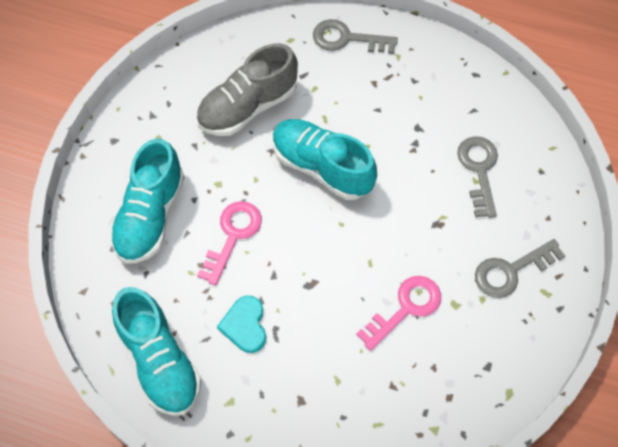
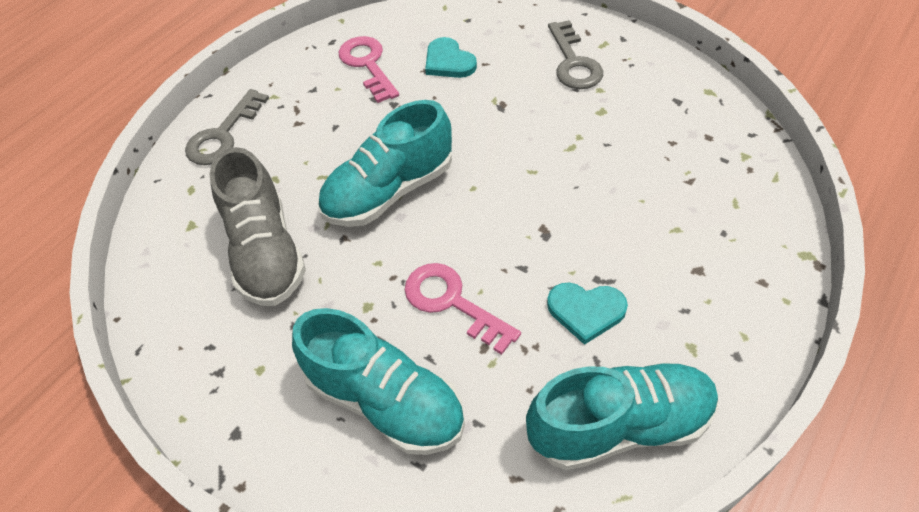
camera: 70 degrees left, 10 degrees down
pink key [356,276,441,351] -> pink key moved to [338,36,399,103]
grey key [457,136,498,218] -> turquoise heart [425,37,477,78]

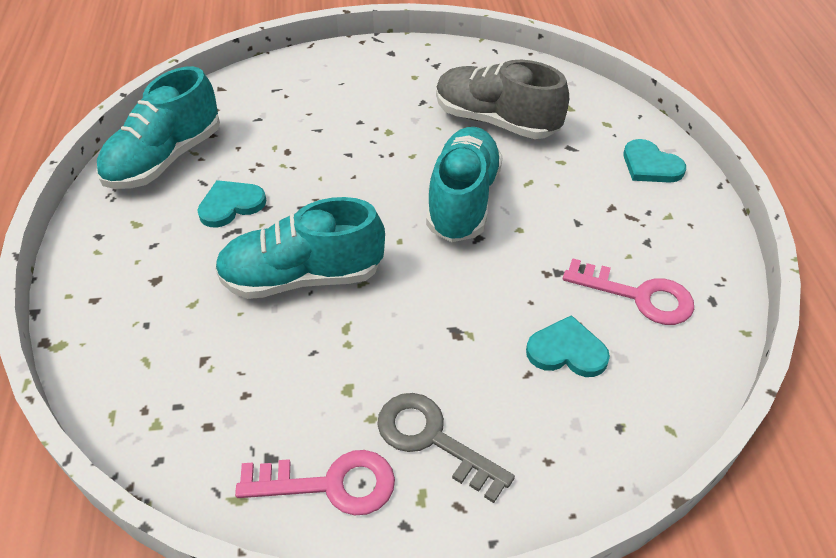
camera: 135 degrees right, 5 degrees down
grey key [185,89,269,165] -> turquoise heart [624,139,686,183]
turquoise shoe [292,308,465,455] -> turquoise shoe moved to [215,197,385,299]
pink key [405,263,521,355] -> pink key moved to [235,450,395,515]

